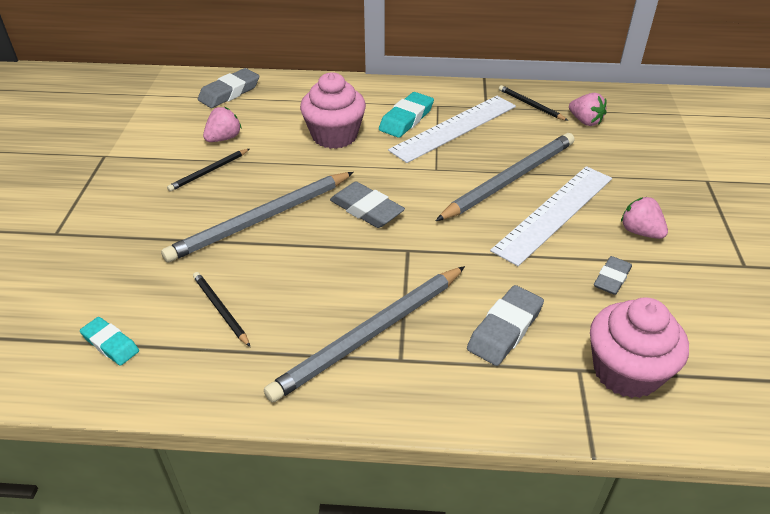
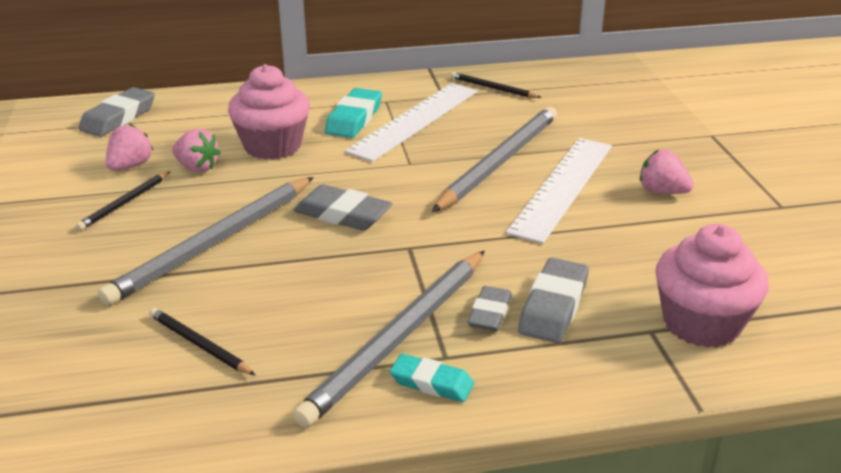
camera: 15 degrees left, 10 degrees down
turquoise eraser [80,317,139,366] -> turquoise eraser moved to [390,354,474,402]
pink strawberry [569,93,607,126] -> pink strawberry moved to [172,129,221,172]
grey eraser [594,256,632,295] -> grey eraser moved to [467,286,512,331]

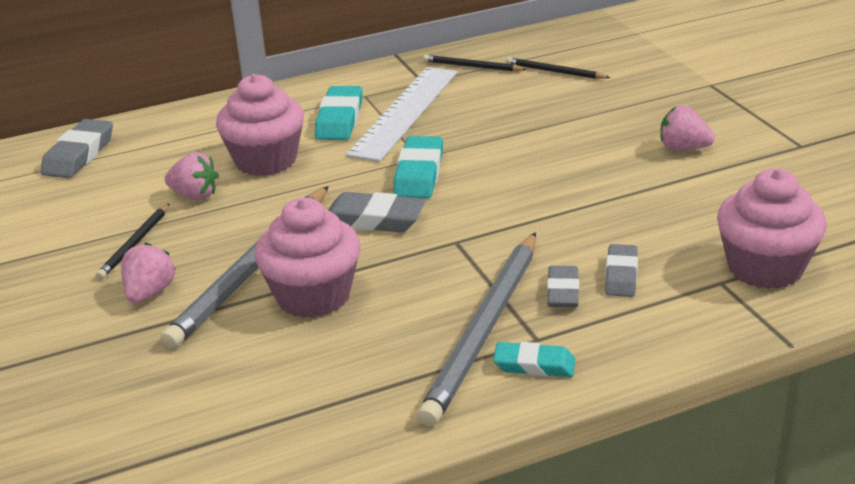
camera: 10 degrees left, 0 degrees up
pink strawberry [106,124,153,171] -> pink strawberry moved to [121,242,175,303]
black pencil [149,308,255,375] -> black pencil moved to [506,57,611,79]
grey pencil [432,107,557,212] -> none
white ruler [506,138,612,244] -> none
grey eraser [518,258,589,343] -> grey eraser [605,244,638,297], size x0.66
none -> pink cupcake [255,198,361,318]
none -> turquoise eraser [393,136,443,199]

